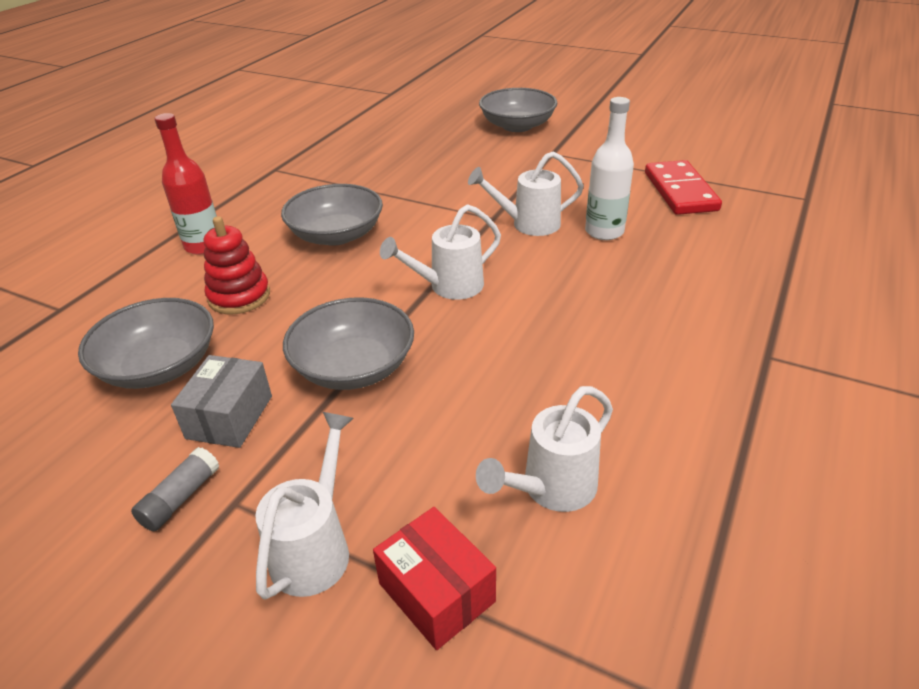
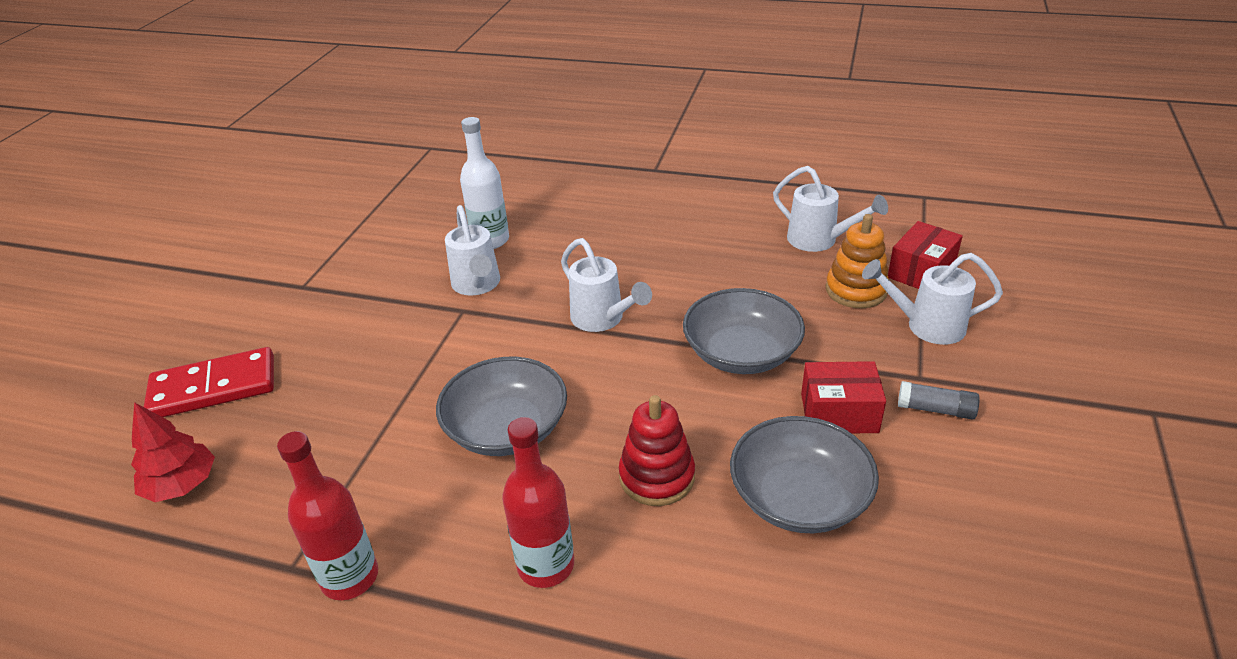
camera: 100 degrees left, 0 degrees up
grey box [171,355,272,448] -> red box [801,361,886,433]
grey bowl [479,88,557,132] -> none
red domino [645,160,722,215] -> red domino moved to [144,347,274,417]
none -> red tree [131,402,215,502]
none -> red bottle [277,431,378,600]
none -> orange stacking toy [826,214,889,308]

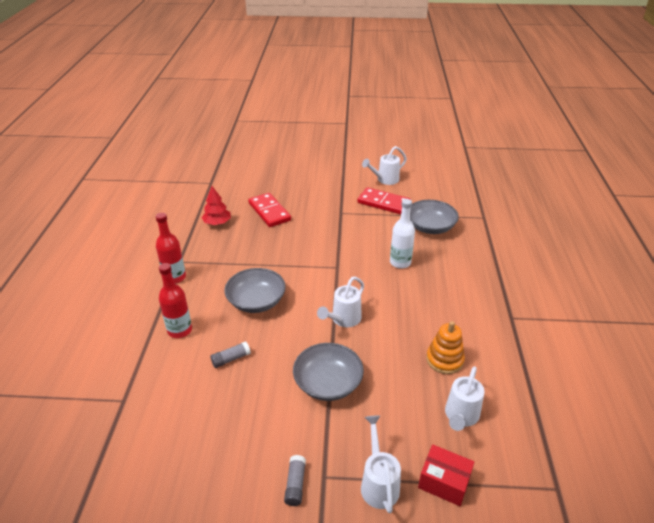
camera: 75 degrees right, 0 degrees up
white watering can [445,205,500,295] -> white watering can moved to [362,146,407,185]
red stacking toy [619,395,695,506] -> grey glue stick [210,341,251,368]
grey bowl [730,416,879,533] -> grey bowl moved to [410,200,459,234]
red box [801,361,886,433] -> none
orange stacking toy [826,214,889,308] -> orange stacking toy moved to [426,321,465,374]
none -> red domino [357,187,411,215]

